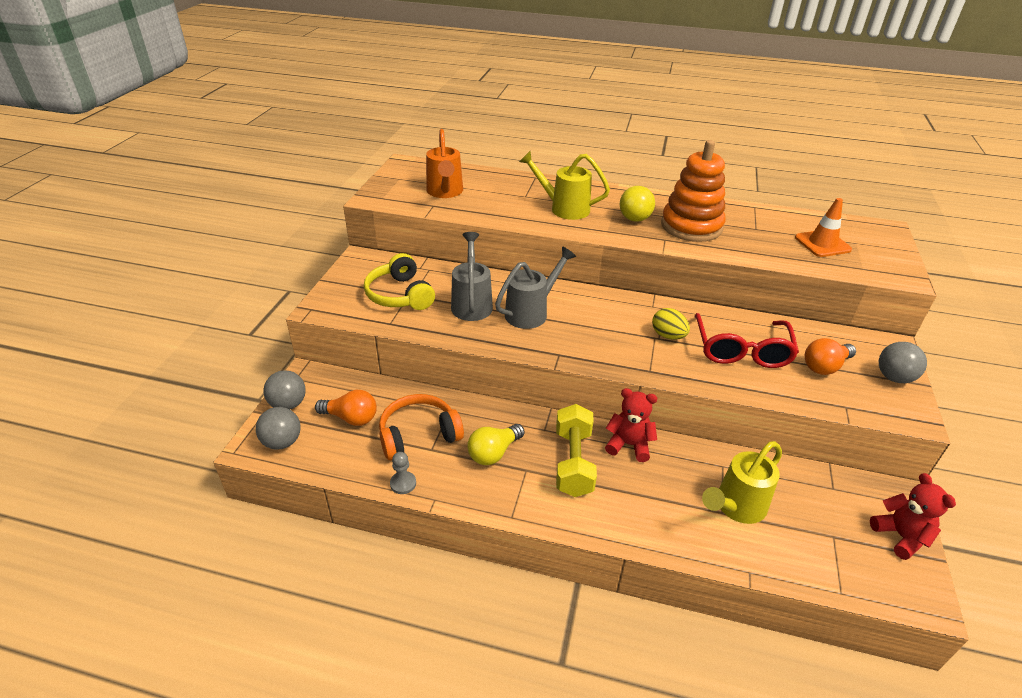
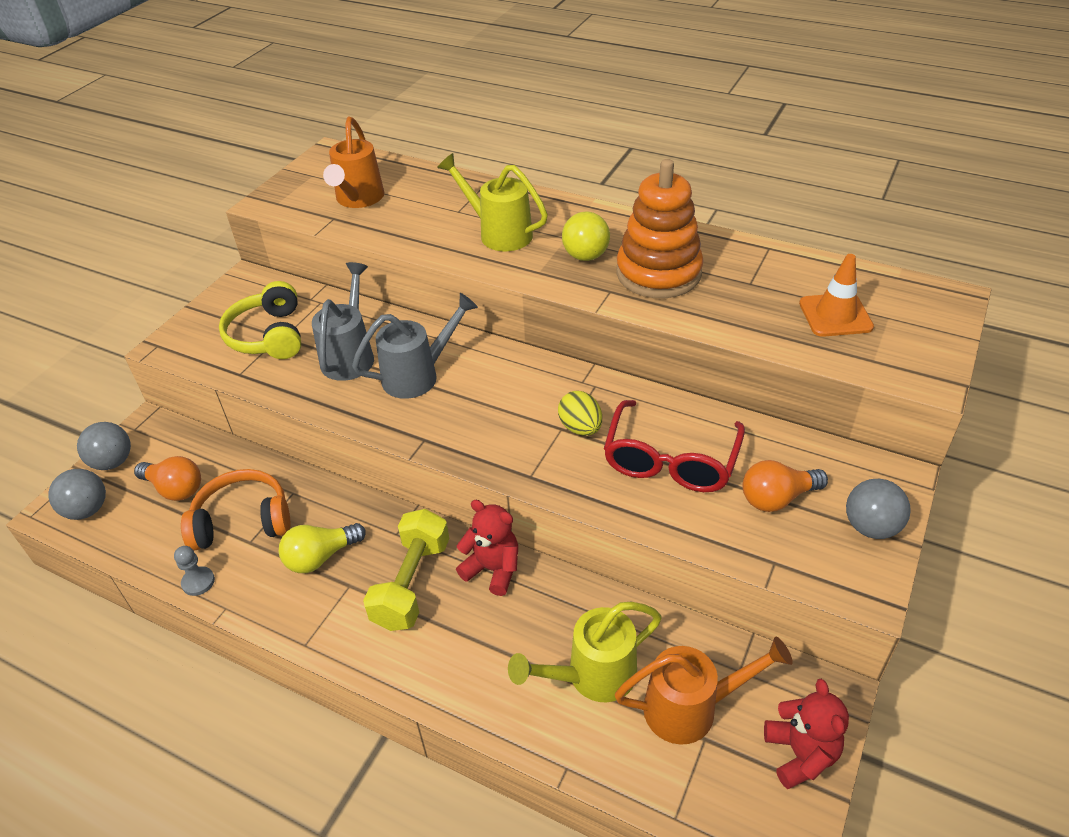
camera: 15 degrees right, 5 degrees up
none -> orange watering can [615,637,793,745]

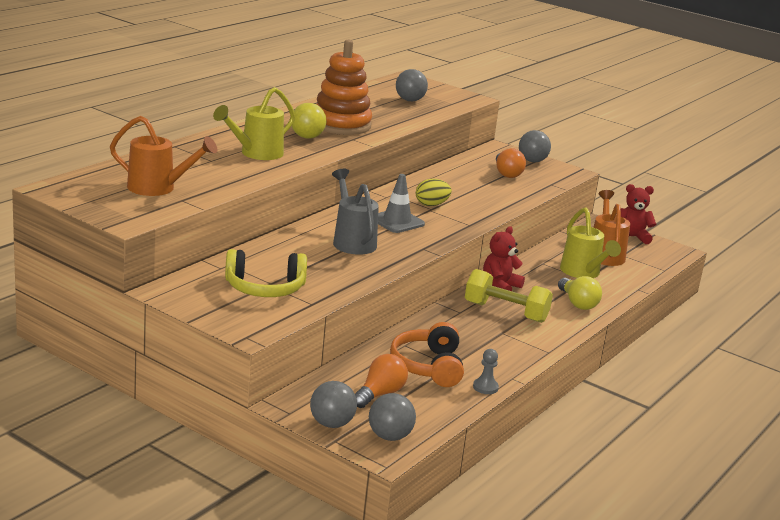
camera: 85 degrees left, 20 degrees down
yellow light bulb [279,523,366,573] -> yellow light bulb moved to [558,276,602,310]
grey watering can [312,262,374,381] -> none
red glasses [604,400,745,492] -> none
orange traffic cone [799,254,874,337] -> grey ball [396,69,428,101]
none -> grey traffic cone [378,174,425,233]

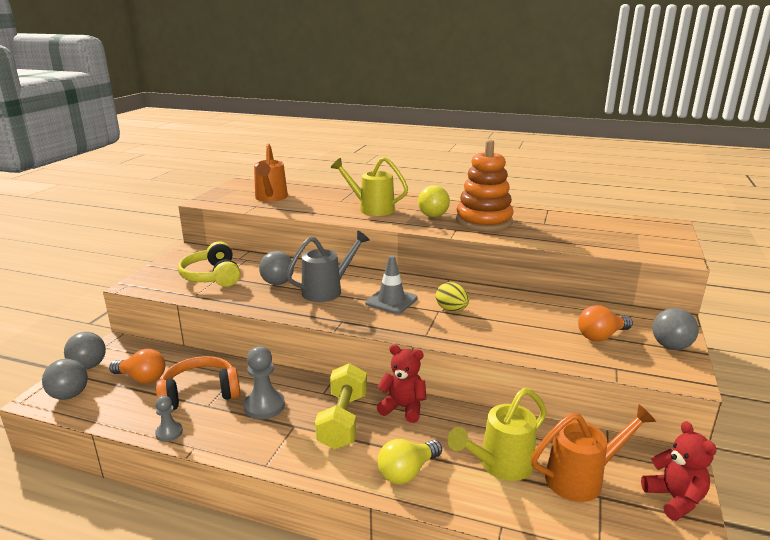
camera: 75 degrees right, 0 degrees up
grey ball [396,69,428,101] -> grey ball moved to [259,251,294,285]
none -> grey pawn [244,346,285,419]

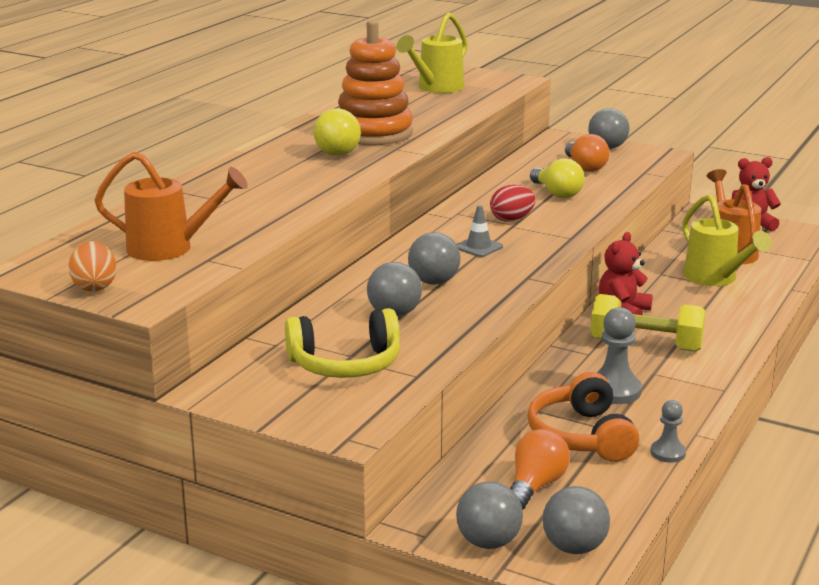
camera: 80 degrees left, 0 degrees up
grey watering can [286,230,370,302] -> grey ball [408,232,460,285]
yellow watering can [331,157,408,216] -> yellow watering can moved to [396,12,468,93]
grey traffic cone [365,255,418,314] -> grey traffic cone [456,205,503,257], size x0.66
yellow light bulb [378,439,442,484] -> yellow light bulb moved to [530,158,584,198]
yellow egg [436,282,469,312] -> red egg [490,185,535,222]
none -> orange egg [68,241,117,291]

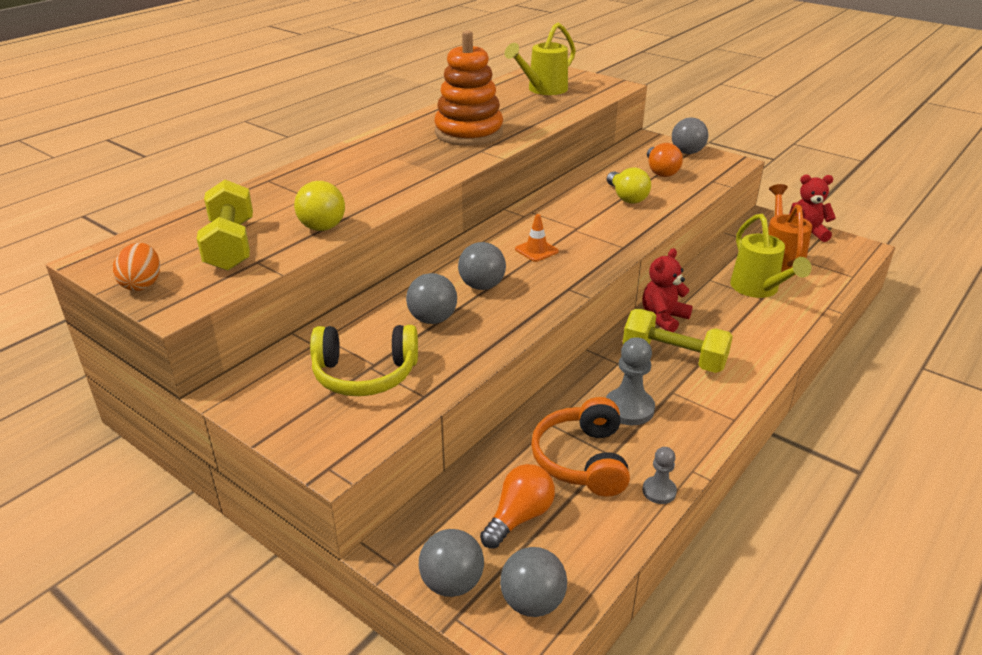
camera: 10 degrees right, 10 degrees up
orange watering can [94,152,248,261] -> yellow dumbbell [197,180,253,271]
yellow ball [313,109,361,156] -> yellow ball moved to [294,181,345,231]
grey traffic cone [456,205,503,257] -> orange traffic cone [515,214,559,262]
red egg [490,185,535,222] -> none

